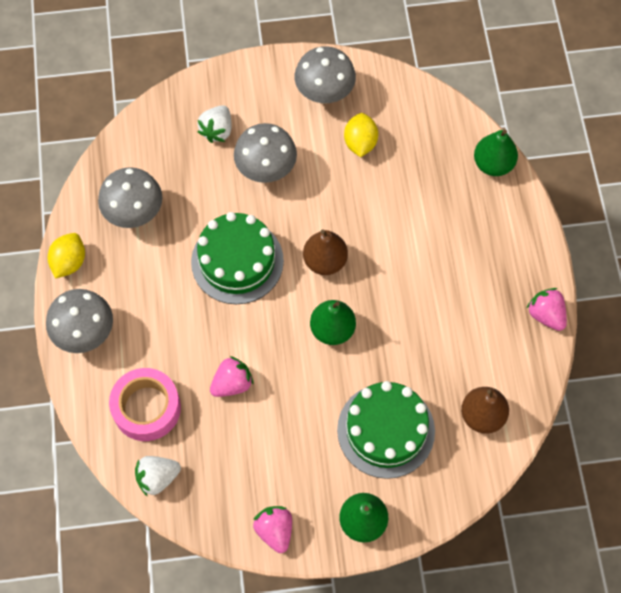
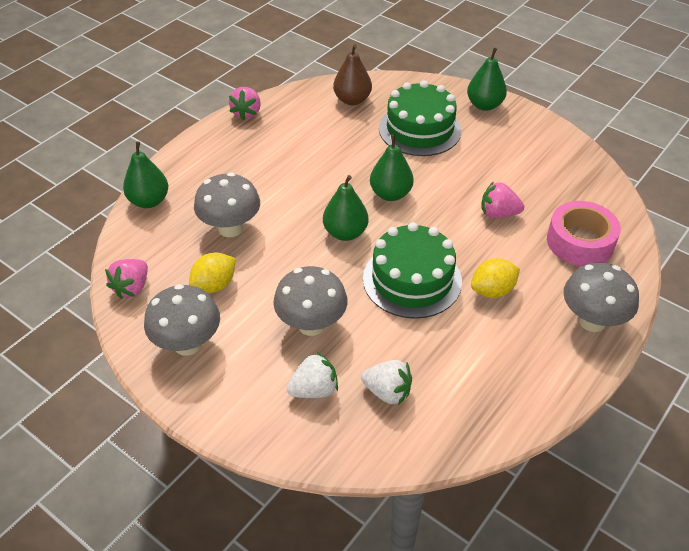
camera: 135 degrees left, 20 degrees down
yellow lemon [48,233,85,279] -> yellow lemon moved to [471,258,520,298]
grey mushroom [98,167,163,228] -> grey mushroom moved to [194,173,260,237]
white strawberry [135,456,181,497] -> white strawberry moved to [361,360,412,405]
pink strawberry [253,506,292,553] -> pink strawberry moved to [105,259,148,299]
brown pear [303,229,348,275] -> green pear [323,175,368,241]

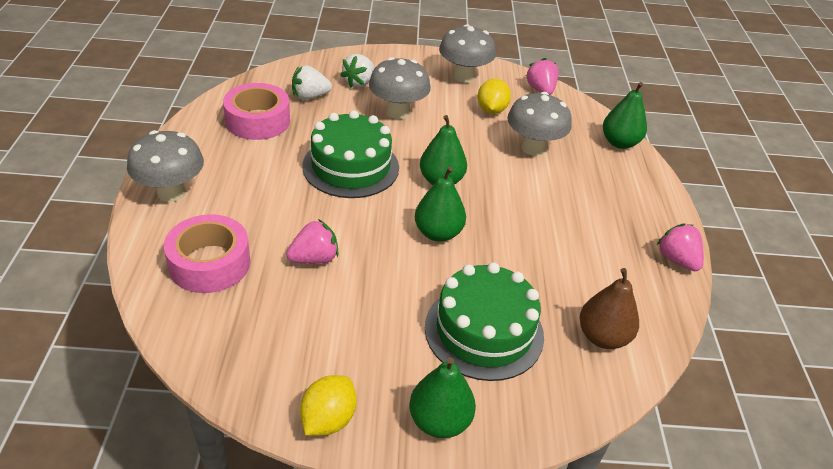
camera: 140 degrees right, 5 degrees down
yellow lemon [471,258,520,298] -> yellow lemon moved to [300,375,357,436]
none -> pink tape [223,83,290,140]

